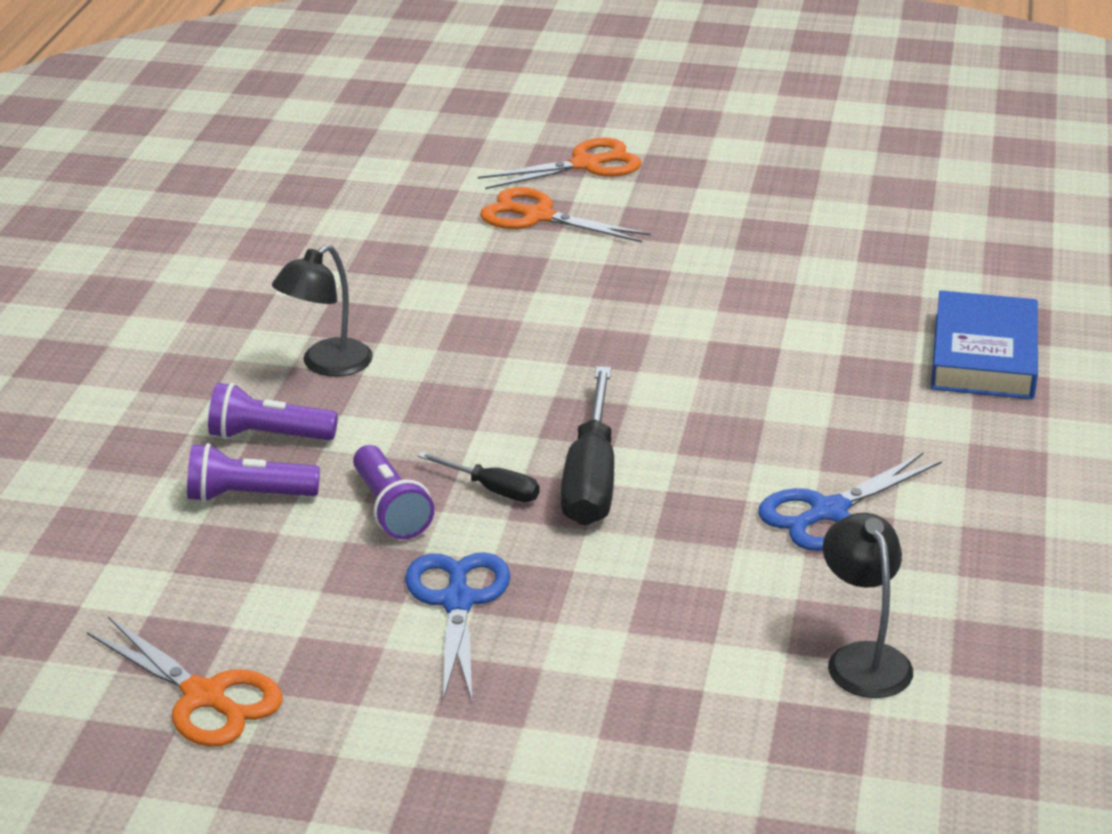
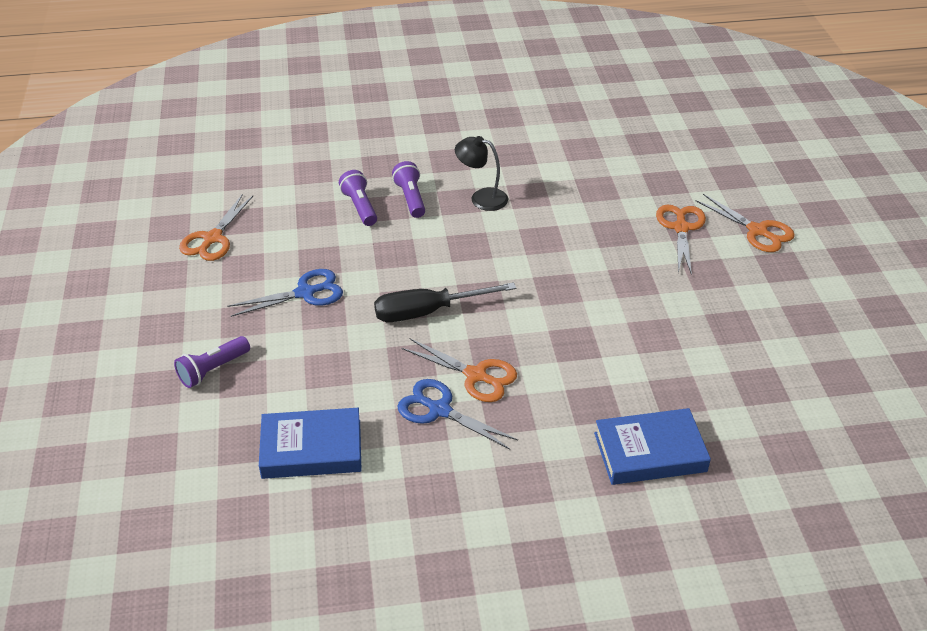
camera: 70 degrees right, 10 degrees up
purple flashlight [353,445,434,539] -> purple flashlight moved to [174,336,250,388]
black screwdriver [418,452,540,502] -> none
black lamp [823,513,913,698] -> blue book [259,408,362,479]
none -> orange scissors [402,338,517,402]

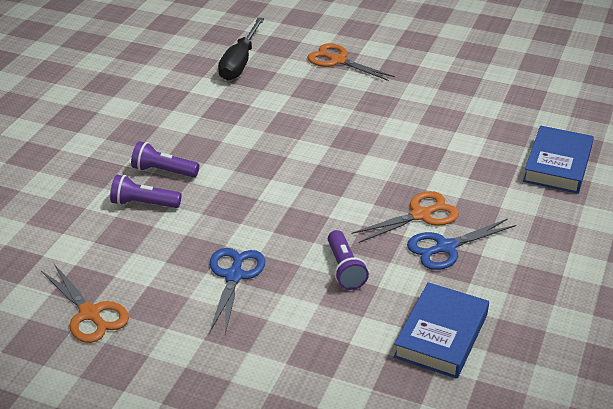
camera: 60 degrees left, 5 degrees down
purple flashlight [174,336,250,388] -> purple flashlight moved to [328,230,369,290]
black screwdriver [374,282,516,322] -> black screwdriver moved to [218,17,264,81]
black lamp [455,136,508,211] -> none
orange scissors [695,194,795,252] -> none

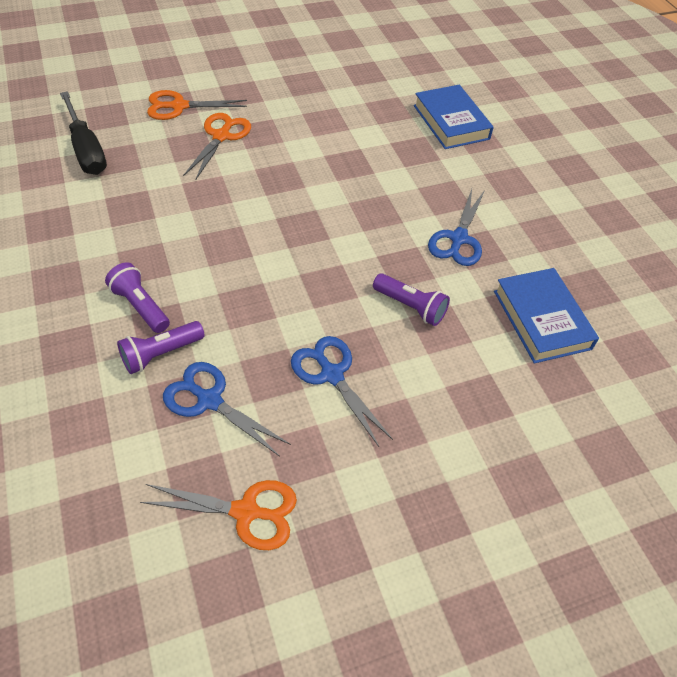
camera: 45 degrees left, 15 degrees up
purple flashlight [131,141,199,177] -> purple flashlight turned 75 degrees clockwise [105,262,170,333]
orange scissors [352,191,459,243] -> orange scissors moved to [183,113,251,180]
none -> blue scissors [163,362,291,457]

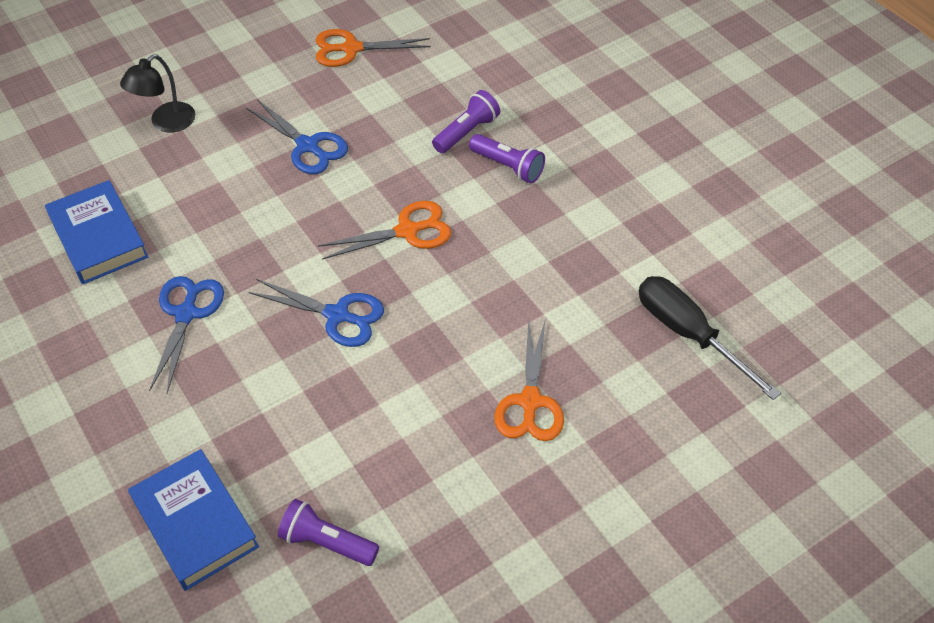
camera: 170 degrees right, 0 degrees up
orange scissors [147,90,247,120] -> orange scissors moved to [318,201,451,260]
blue scissors [163,362,291,457] -> blue scissors moved to [249,279,384,347]
purple flashlight [373,273,450,326] -> purple flashlight moved to [278,499,379,566]
none -> black lamp [120,54,195,133]

